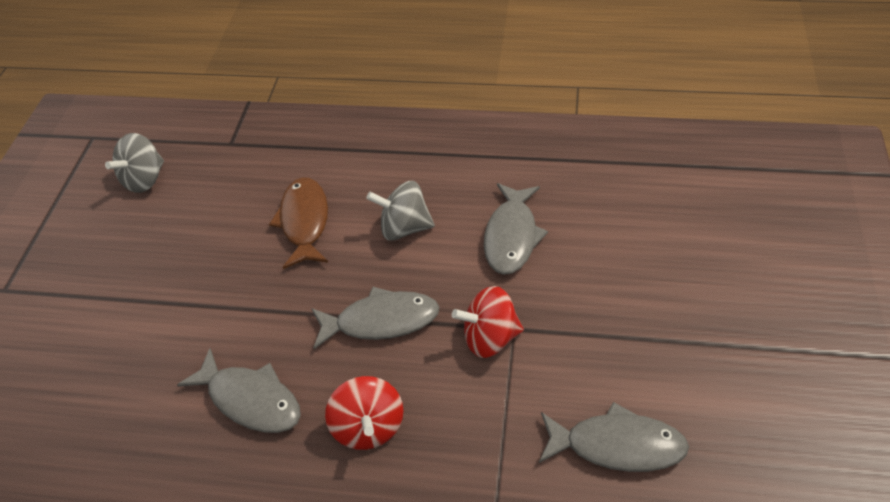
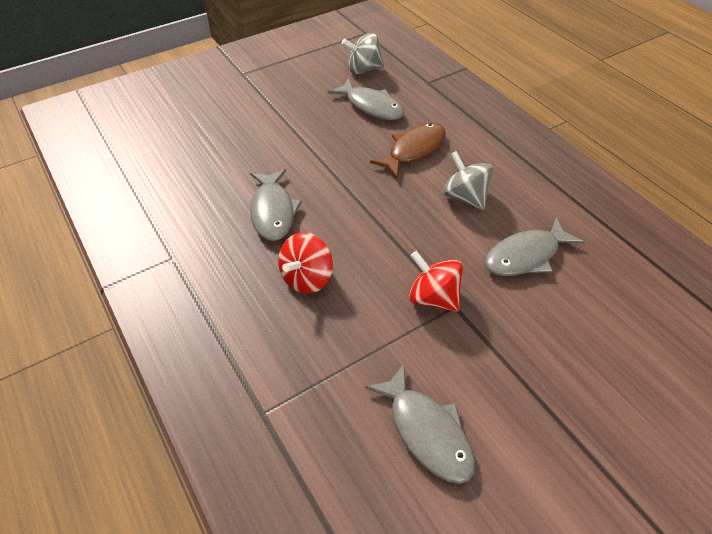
camera: 45 degrees right, 0 degrees up
grey fish [311,287,439,349] -> grey fish moved to [328,78,404,120]

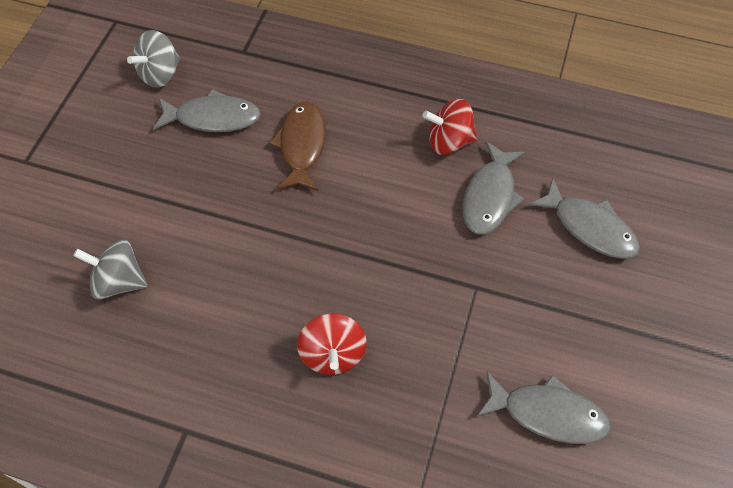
camera: 40 degrees left, 10 degrees up
grey fish [250,169,302,241] -> grey fish moved to [529,178,640,259]
red spinning top [409,251,463,312] -> red spinning top moved to [423,99,478,155]
grey spinning top [443,151,493,210] -> grey spinning top moved to [73,240,148,300]

